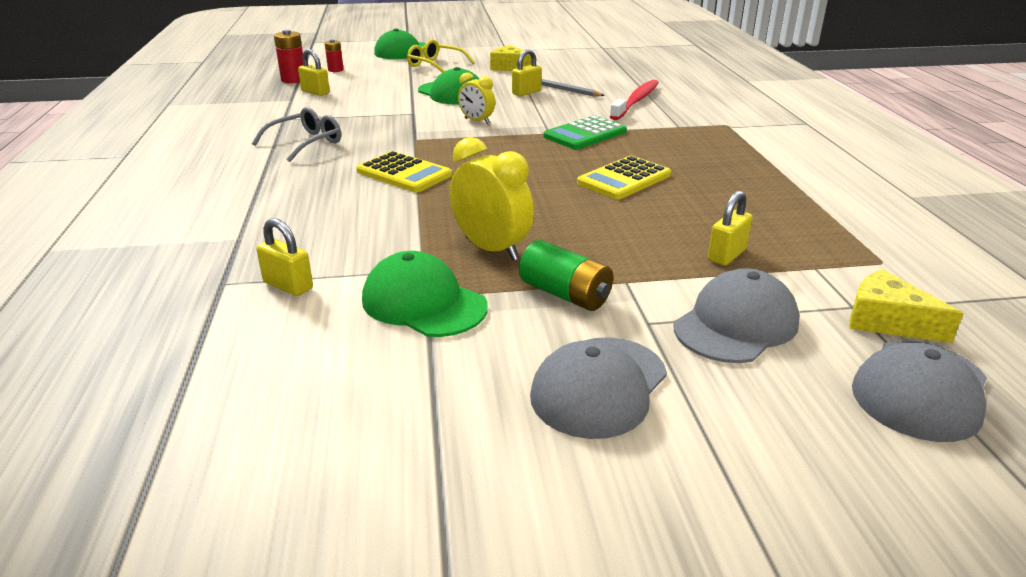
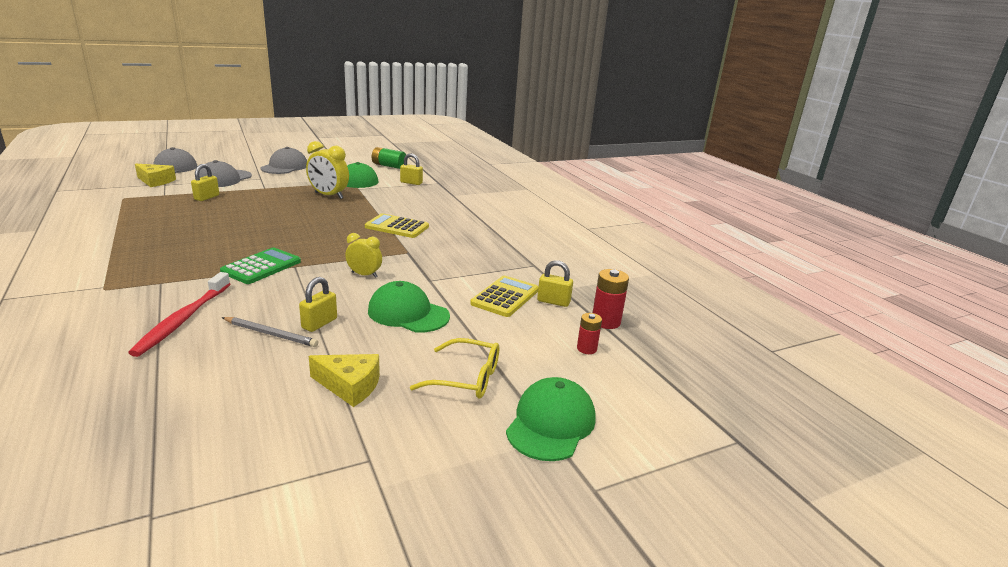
camera: 160 degrees right, 5 degrees down
grey glasses [252,107,341,162] -> none
green battery [519,240,613,311] -> green battery moved to [372,147,406,169]
yellow calculator [577,156,671,200] -> yellow calculator moved to [470,276,538,317]

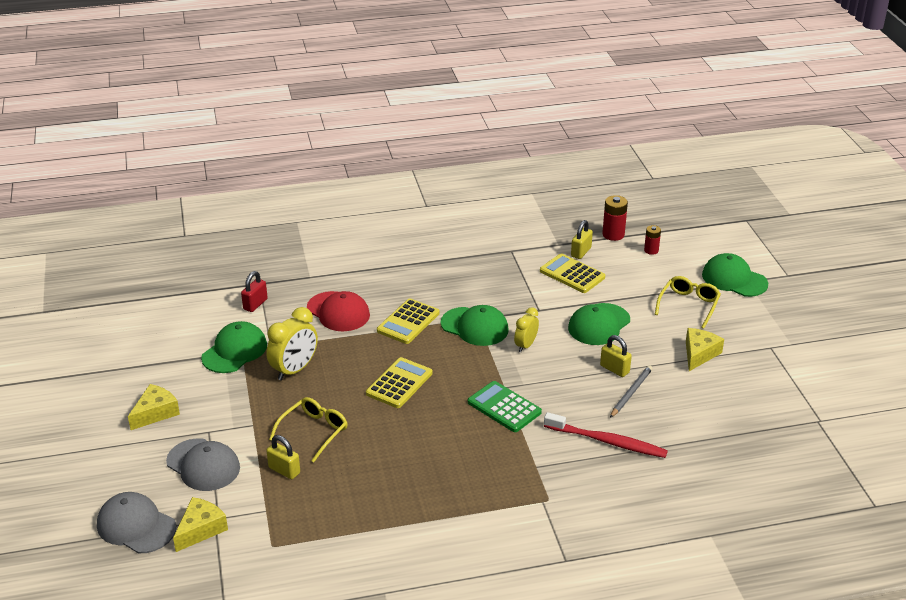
camera: 75 degrees left, 10 degrees up
grey cap [261,147,307,174] -> yellow cheese [128,384,180,430]
green battery [372,147,406,169] -> none
yellow padlock [400,153,423,185] -> red padlock [241,271,268,312]
none -> yellow glasses [269,397,348,463]
none -> red cap [307,291,370,331]
none -> yellow calculator [366,357,432,408]
none -> green cap [441,305,509,346]

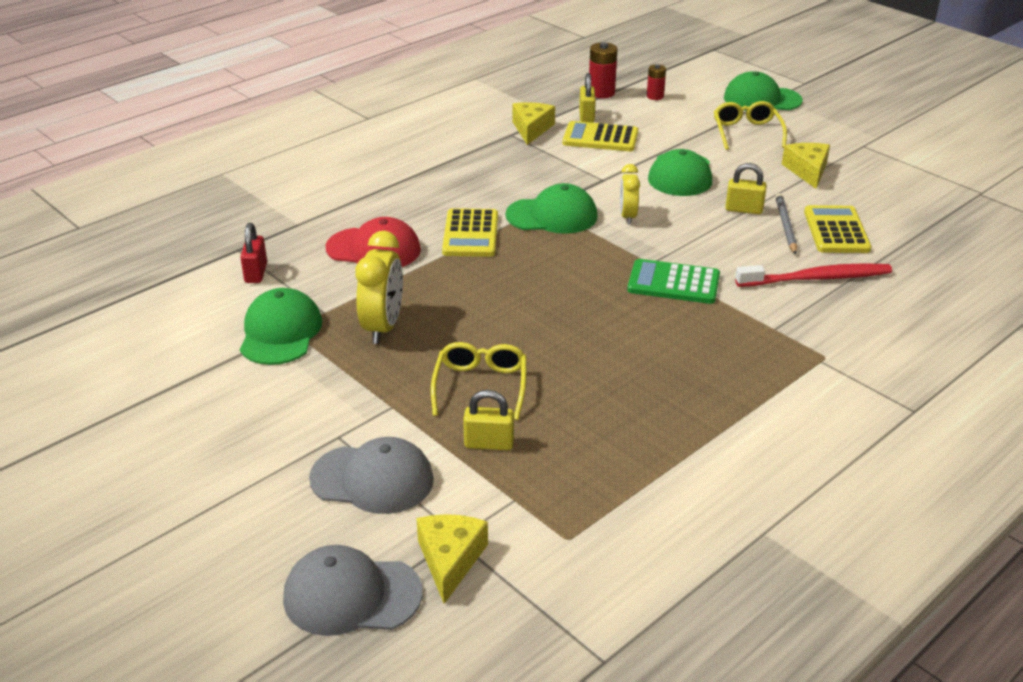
camera: 30 degrees left, 0 degrees up
yellow cheese [128,384,180,430] -> yellow cheese moved to [512,102,555,145]
yellow calculator [366,357,432,408] -> yellow calculator moved to [804,205,871,253]

